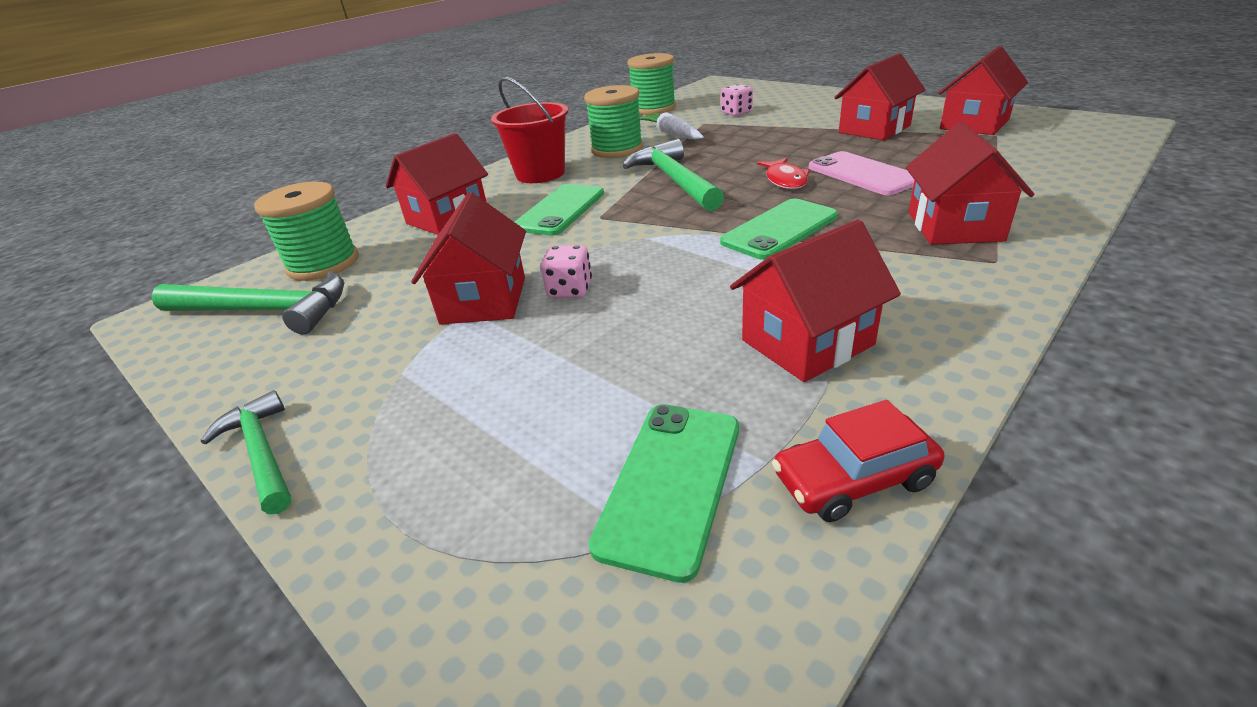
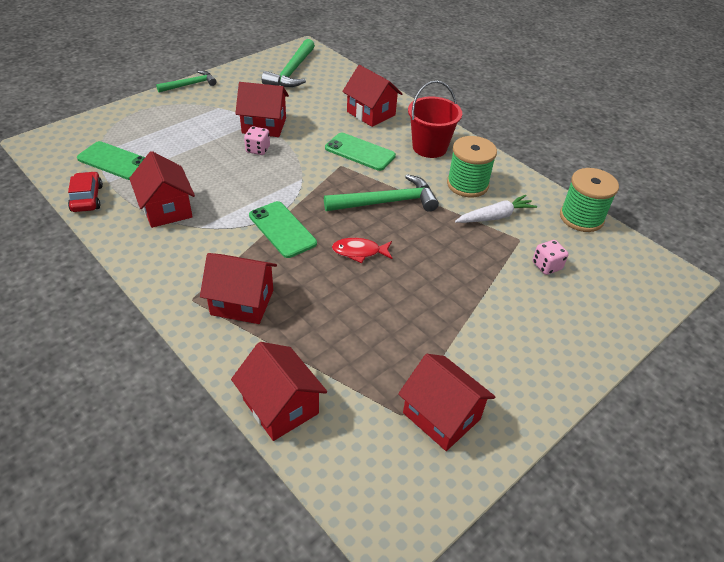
camera: 90 degrees right, 10 degrees up
green spool [254,182,359,281] -> none
pink phone [809,151,914,195] -> none
red house [834,53,926,140] -> red house moved to [231,342,327,441]

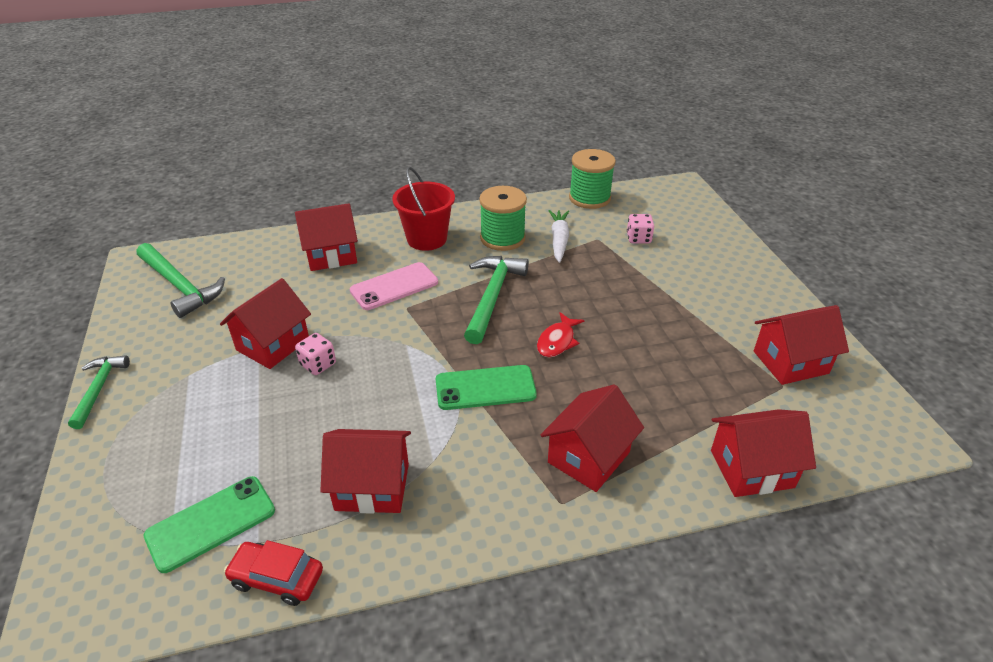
camera: 60 degrees left, 5 degrees down
green phone [325,133,396,171] -> pink phone [350,262,438,310]

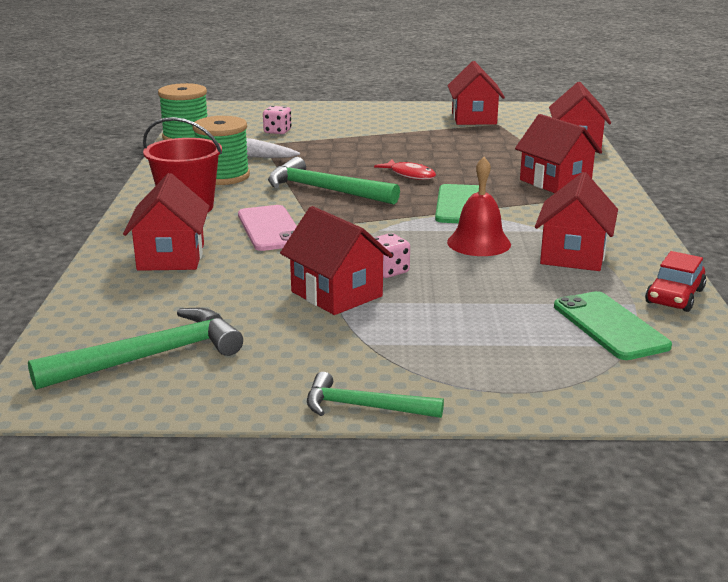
camera: 75 degrees left, 15 degrees down
none -> red bell [447,157,511,256]

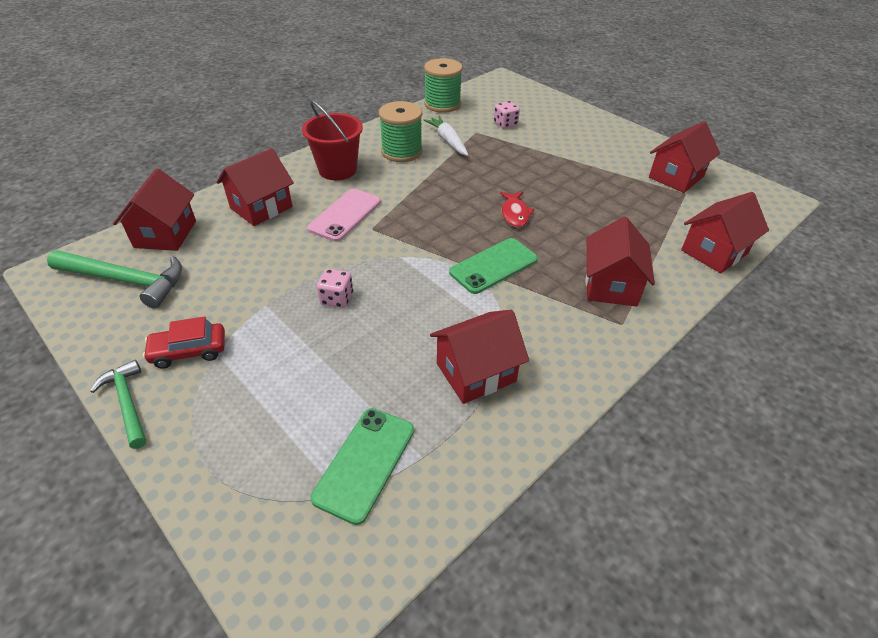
camera: 45 degrees right, 20 degrees up
green hammer [268,157,400,205] -> none
red house [280,206,393,315] -> red house moved to [113,168,196,251]
red bell [447,157,511,256] -> none
red car [645,251,706,312] -> red car moved to [143,316,225,369]

